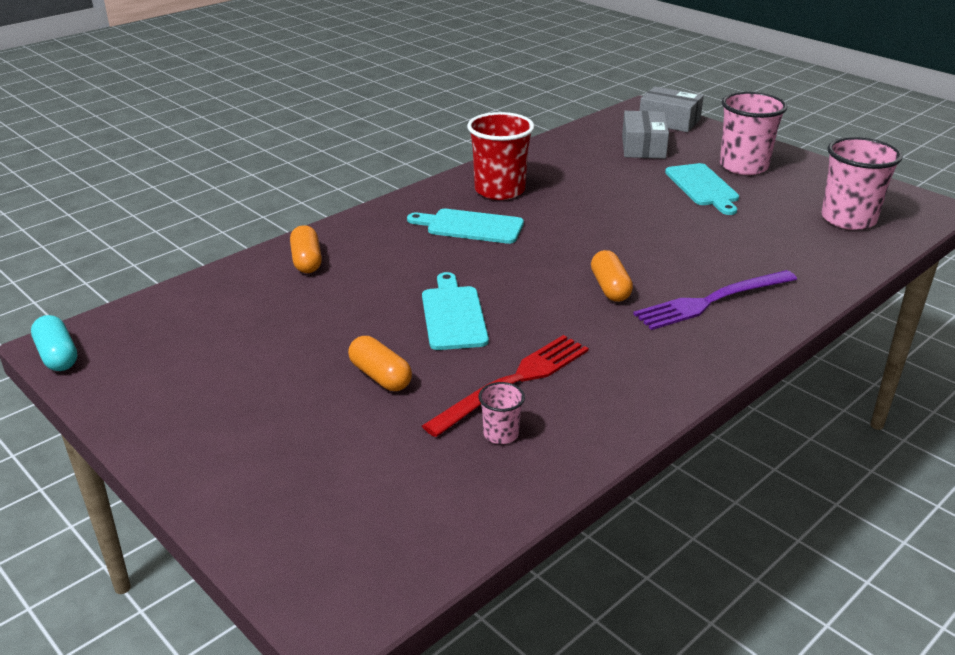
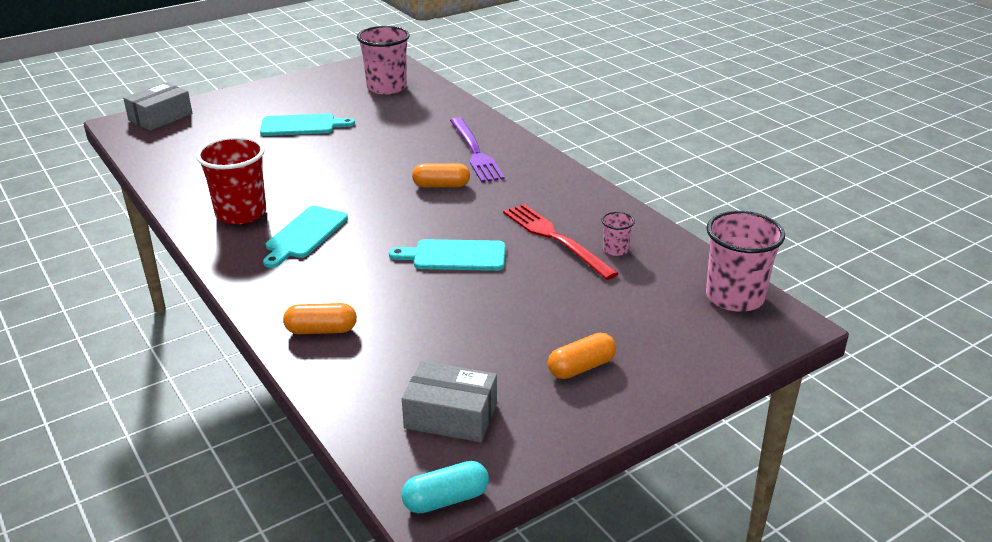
camera: 80 degrees left, 0 degrees up
orange capsule [348,336,412,391] -> orange capsule moved to [548,333,616,379]
grey box [622,111,669,159] -> grey box moved to [402,361,497,442]
pink cup [720,92,787,175] -> pink cup moved to [706,211,785,312]

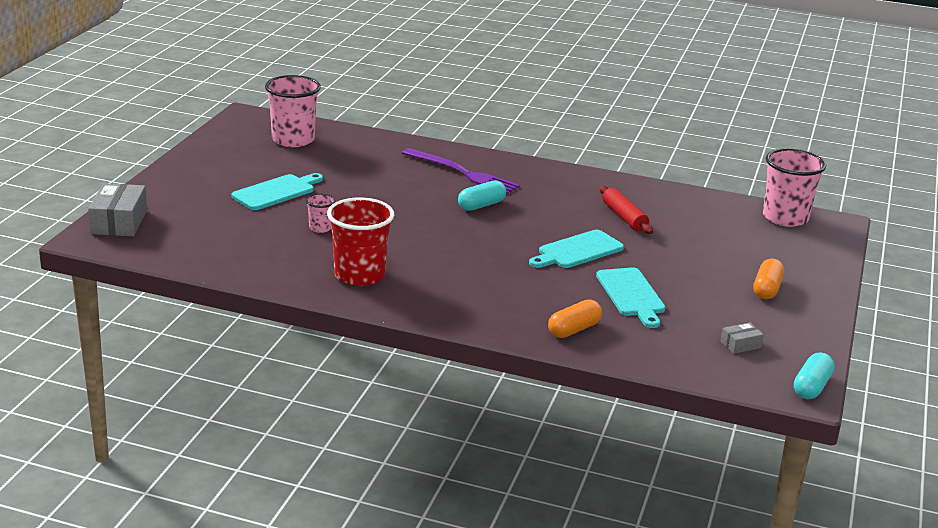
camera: 40 degrees left, 5 degrees down
turquoise cutting board [263,206,348,268] -> turquoise cutting board moved to [596,267,666,328]
grey box [402,361,497,442] -> grey box [721,323,764,354], size x0.51
orange capsule [412,163,470,187] -> turquoise capsule [458,180,506,211]
red fork [503,204,619,280] -> red rolling pin [599,186,653,234]
pink cup [601,212,635,256] -> pink cup moved to [306,194,336,233]

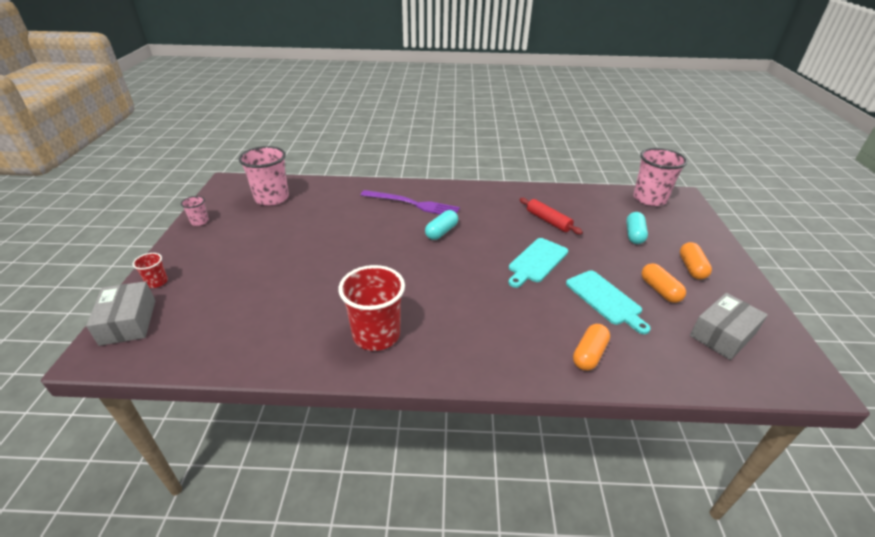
camera: 15 degrees left, 10 degrees up
turquoise cutting board [232,173,323,210] -> none
pink cup [306,194,336,233] -> pink cup moved to [181,196,209,226]
grey box [721,323,764,354] -> grey box [690,293,768,360], size x1.97
turquoise capsule [794,352,835,399] -> turquoise capsule moved to [626,212,648,244]
none -> red cup [132,253,168,288]
none -> orange capsule [641,263,686,303]

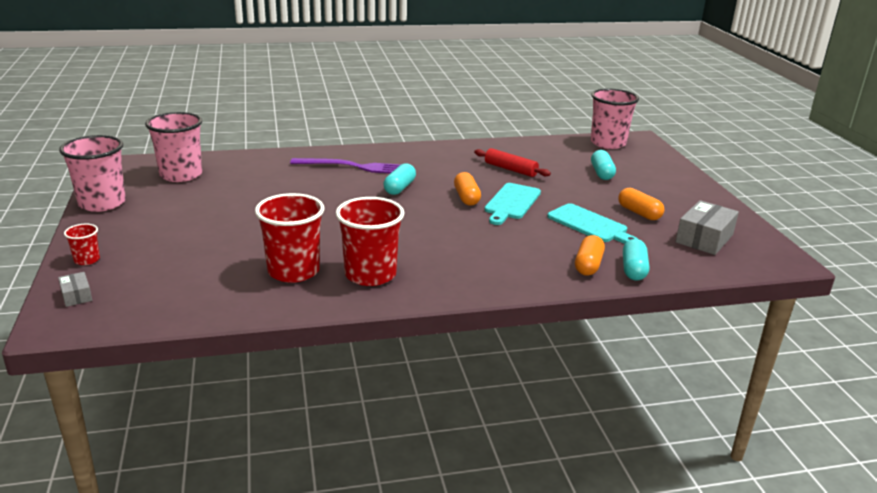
camera: 15 degrees left, 10 degrees down
grey box [86,281,155,346] -> grey box [58,272,92,307], size x0.51
pink cup [181,196,209,226] -> pink cup [59,135,126,212], size x2.11
orange capsule [680,242,712,280] -> orange capsule moved to [454,172,481,206]
none -> red cup [255,193,324,283]
none -> turquoise capsule [623,239,649,280]

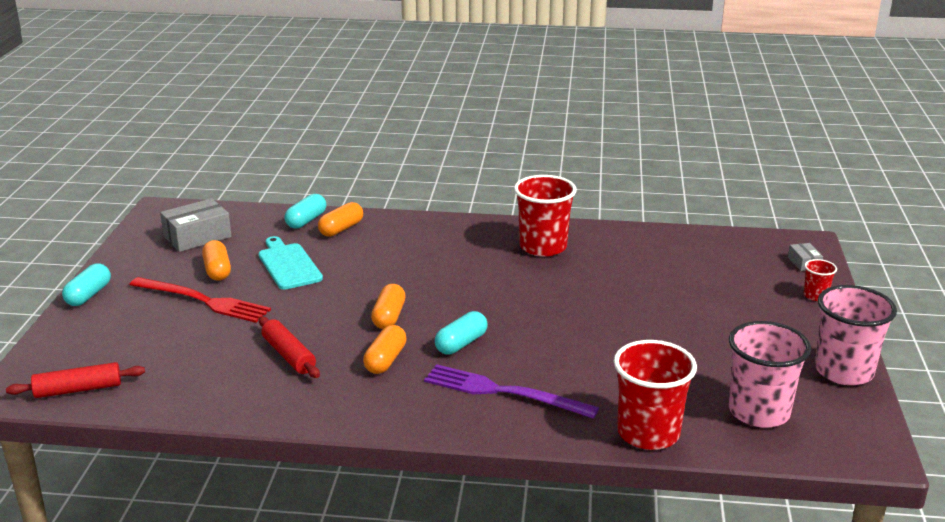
camera: 160 degrees left, 0 degrees up
red cup [255,193,324,283] -> red cup moved to [614,340,697,450]
turquoise cutting board [484,183,541,225] -> none
pink cup [591,88,639,149] -> red rolling pin [6,362,145,398]
turquoise capsule [591,150,616,180] -> turquoise capsule moved to [62,264,111,306]
none -> red fork [130,277,271,323]
none -> orange capsule [363,325,407,374]

